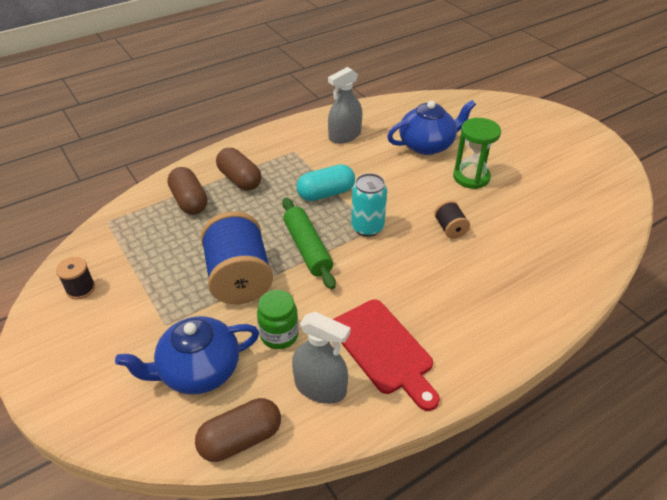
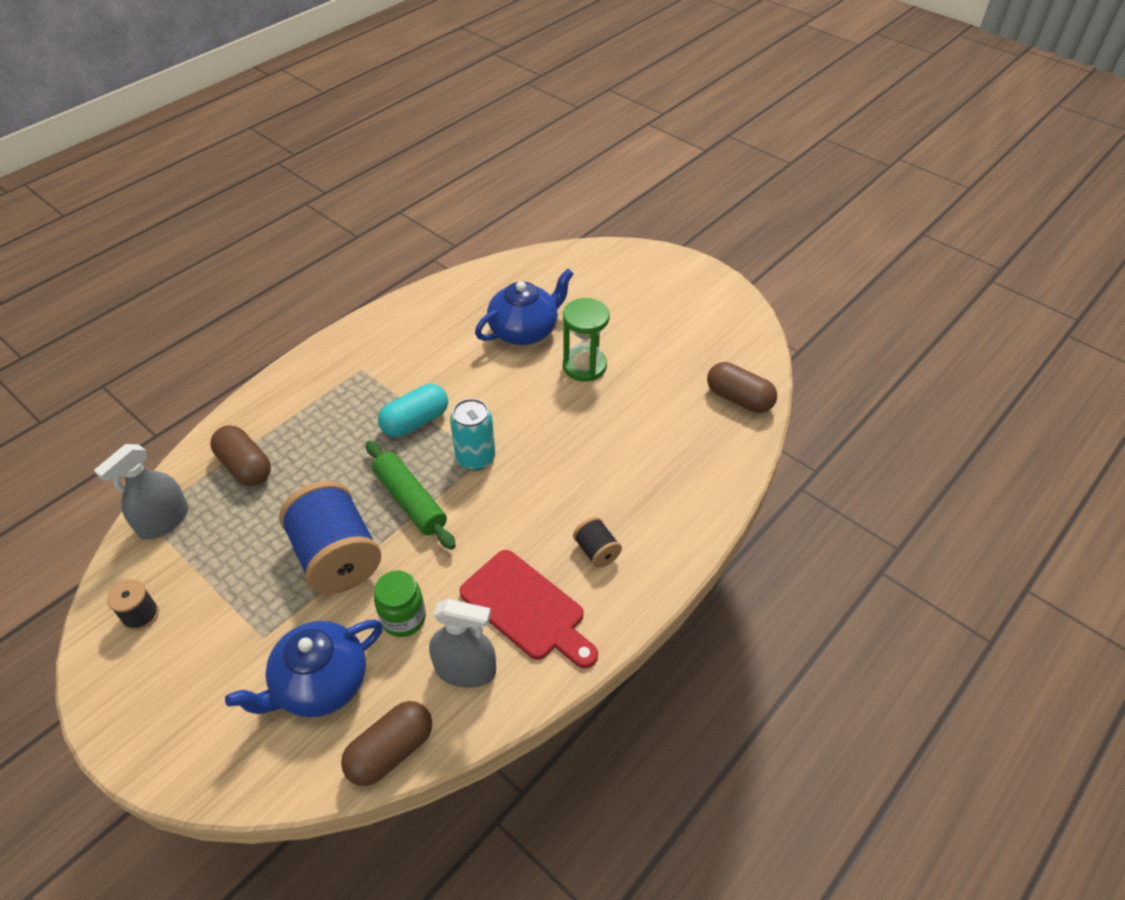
camera: 15 degrees left, 5 degrees up
brown capsule [216,148,262,191] -> brown capsule moved to [707,362,777,413]
grey spray bottle [328,67,362,144] -> grey spray bottle moved to [94,444,188,540]
black spool [434,200,470,239] -> black spool moved to [573,517,622,568]

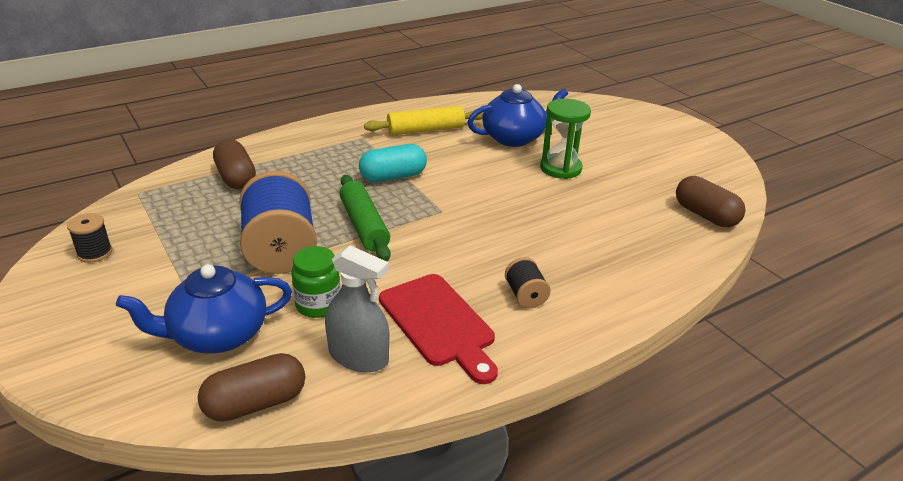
camera: 15 degrees right, 15 degrees down
grey spray bottle [94,444,188,540] -> none
turquoise can [450,398,495,471] -> none
none -> yellow rolling pin [364,106,483,135]

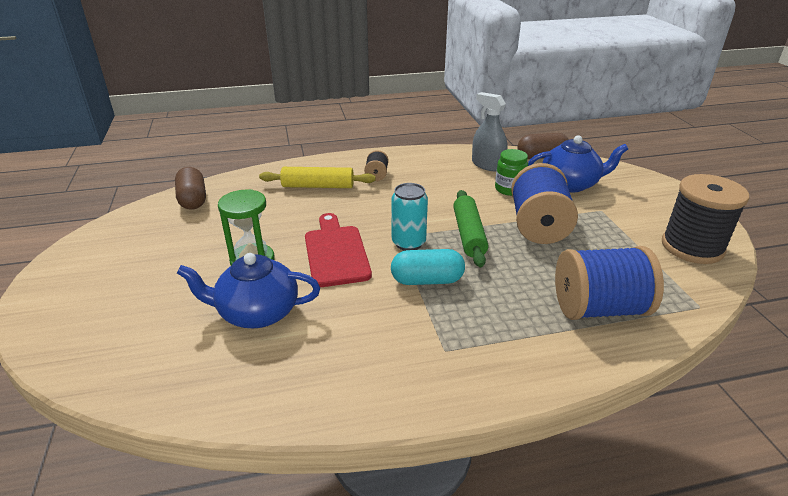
camera: 160 degrees left, 0 degrees up
black spool [67,213,112,263] -> black spool [662,174,750,264], size x2.17
brown capsule [213,139,256,189] -> blue spool [555,246,664,320]
yellow rolling pin [364,106,483,135] -> yellow rolling pin moved to [259,167,376,188]
red cutting board [379,274,498,384] -> red cutting board moved to [305,213,372,287]
none -> turquoise can [391,183,428,251]

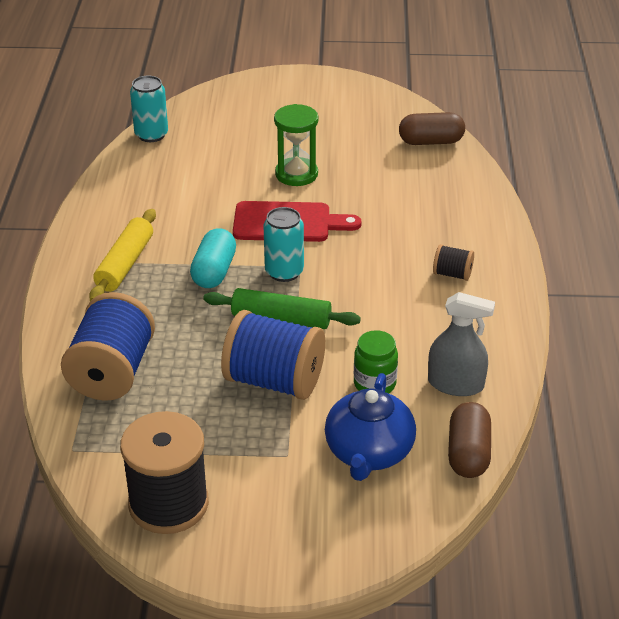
camera: 105 degrees right, 5 degrees up
blue teapot [177,253,320,328] -> none
yellow rolling pin [259,167,376,188] -> yellow rolling pin moved to [89,209,156,301]
grey spray bottle [472,92,507,171] -> grey spray bottle turned 45 degrees clockwise [428,292,495,396]
none -> turquoise can [130,76,168,142]

